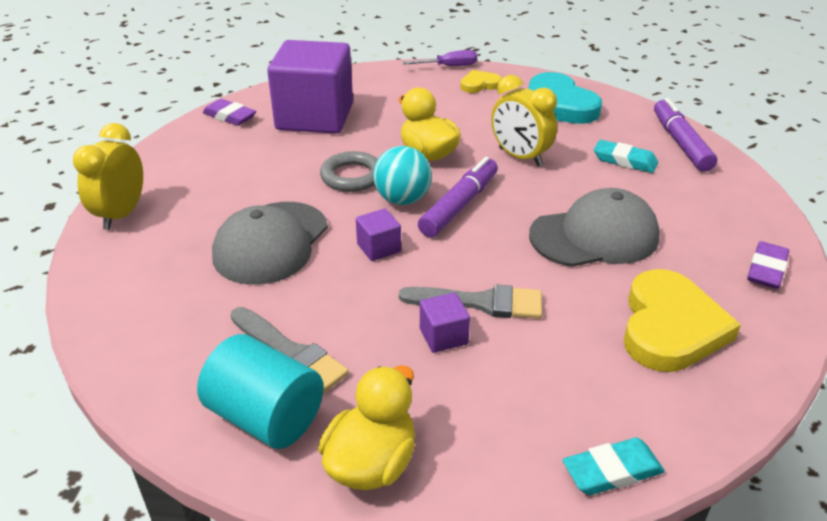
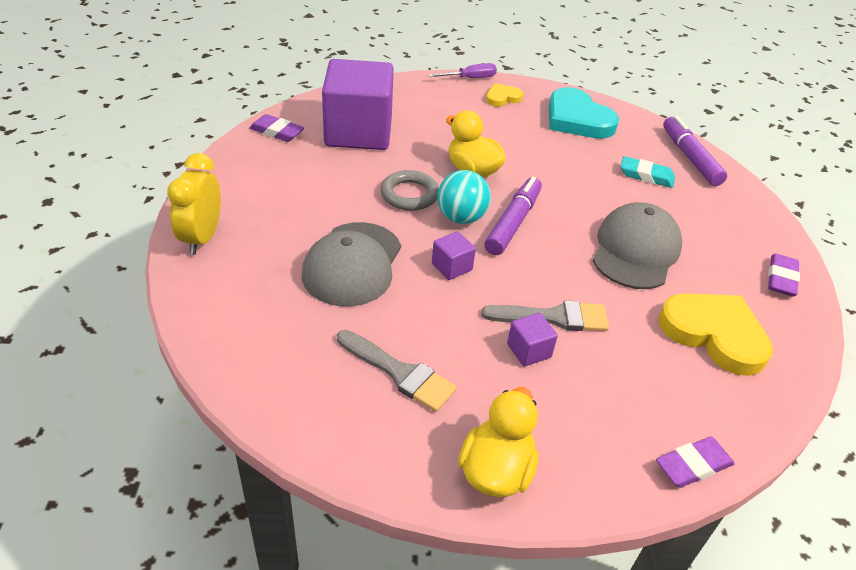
camera: 10 degrees left, 5 degrees up
turquoise cylinder [197,334,324,449] -> none
yellow clock [491,75,557,166] -> none
grey cap [529,188,660,267] -> grey cap turned 45 degrees counterclockwise [593,202,682,289]
turquoise eraser [563,438,665,495] -> purple eraser [656,436,735,488]
yellow heart [623,269,741,372] -> yellow heart turned 60 degrees counterclockwise [658,293,773,376]

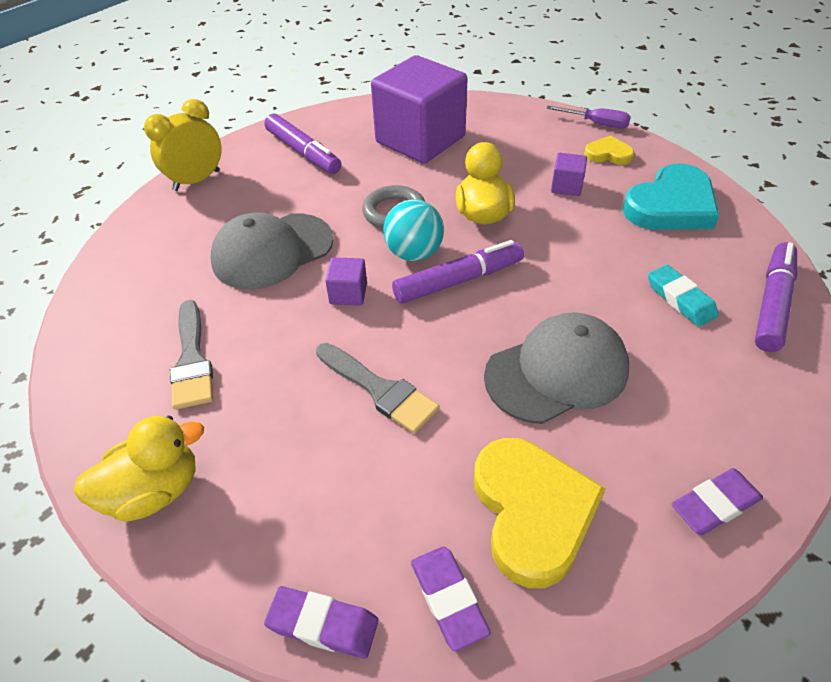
camera: 45 degrees right, 5 degrees up
purple eraser [250,114,304,142] -> purple eraser moved to [411,546,491,652]
purple cube [507,313,558,366] -> purple cube moved to [551,153,587,196]
turquoise heart [549,87,619,139] -> turquoise heart turned 135 degrees counterclockwise [623,163,719,230]
none -> purple marker [265,114,342,174]

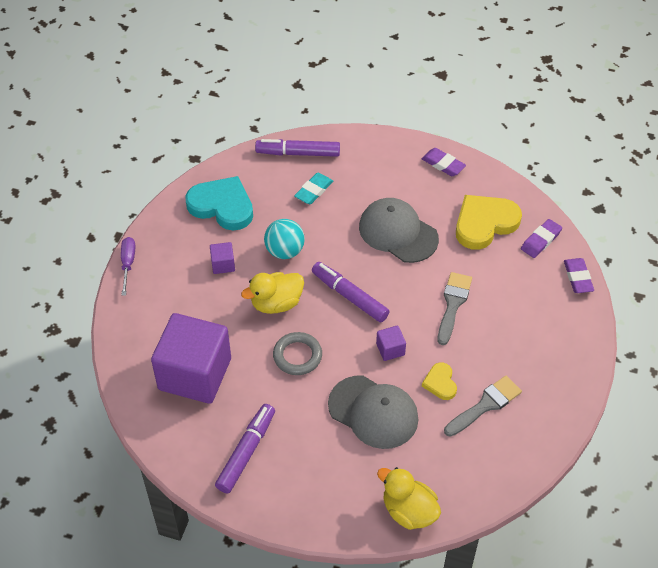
camera: 115 degrees left, 5 degrees up
yellow duck [73,415,204,522] -> yellow duck moved to [377,467,441,530]
yellow clock [144,99,222,191] -> none
turquoise ball [383,199,444,261] -> turquoise ball moved to [264,219,305,259]
yellow heart [584,136,635,165] -> yellow heart moved to [422,363,457,400]

